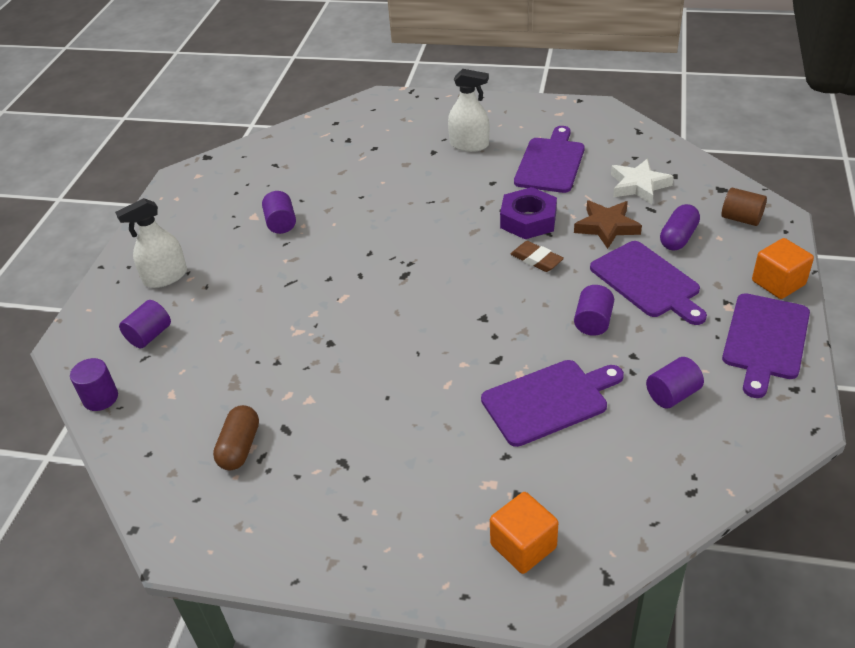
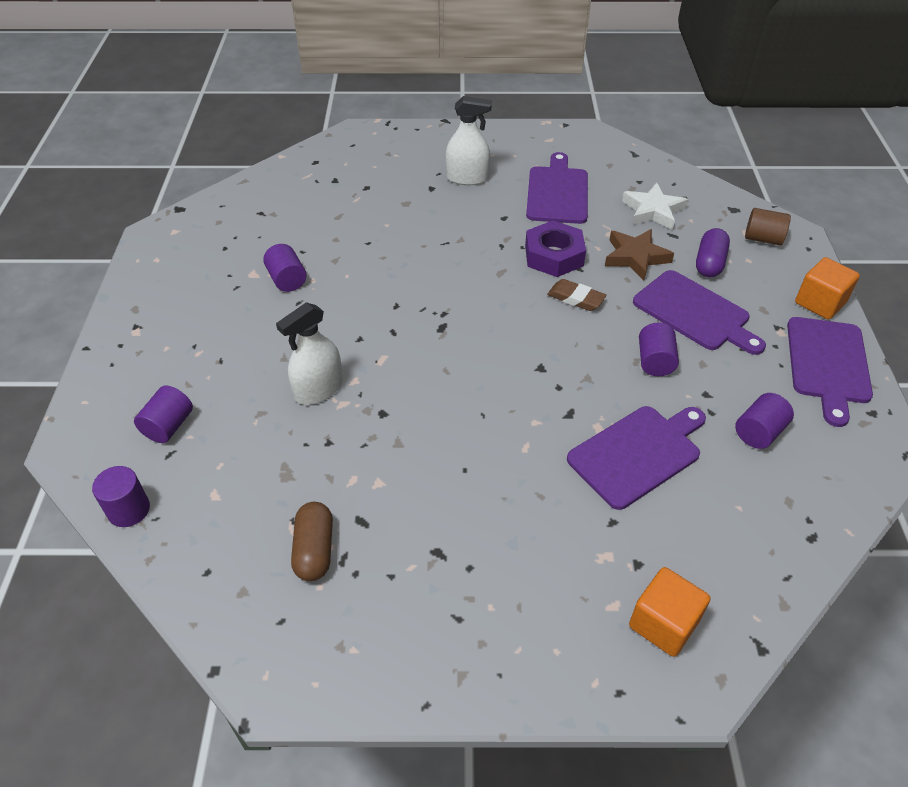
camera: 15 degrees left, 5 degrees up
white spray bottle [115,198,187,288] -> white spray bottle moved to [276,302,343,405]

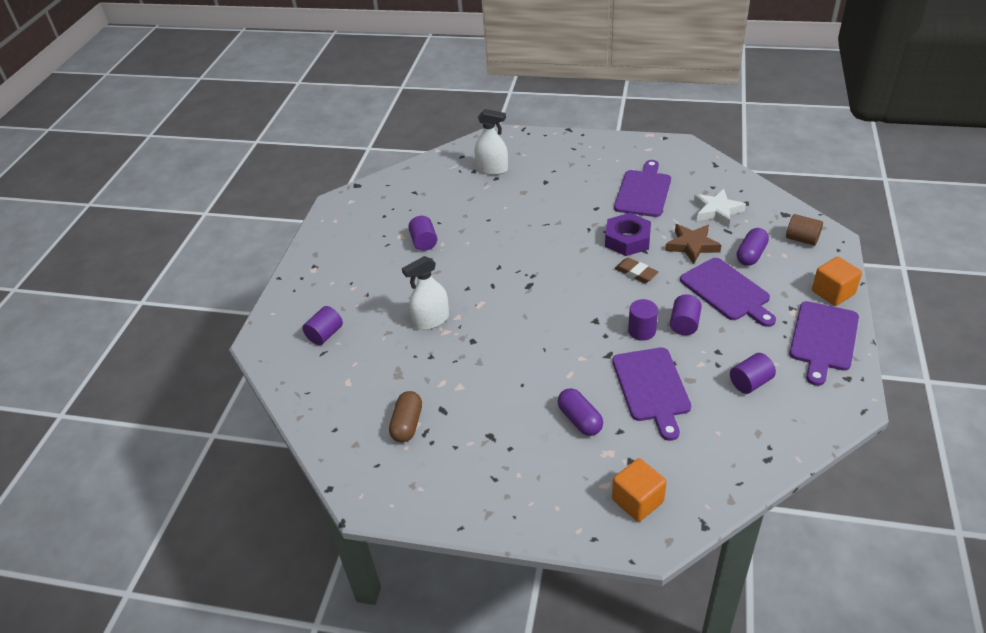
camera: 15 degrees right, 5 degrees down
purple cylinder [92,466,150,527] -> purple cylinder moved to [628,299,658,341]
white spray bottle [446,96,492,185] -> white spray bottle moved to [475,109,508,175]
purple cutting board [567,406,706,510] -> purple cutting board turned 105 degrees clockwise [612,347,691,441]
none -> purple capsule [557,388,603,436]

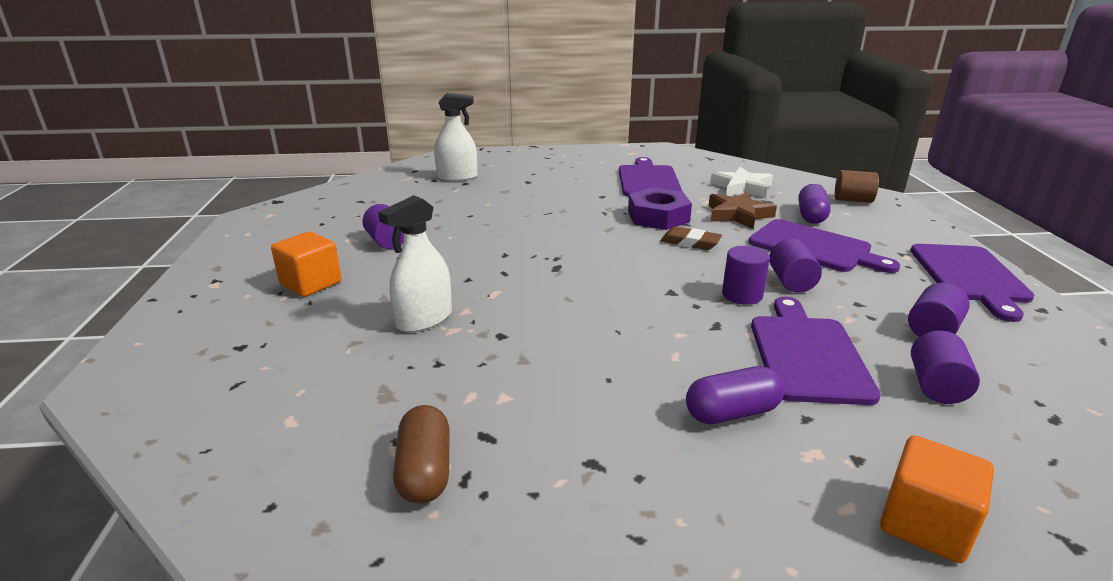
camera: 20 degrees left, 15 degrees down
purple cylinder [302,306,343,345] -> purple cylinder moved to [911,331,980,404]
purple capsule [557,388,603,436] -> purple capsule turned 60 degrees counterclockwise [686,366,785,424]
purple cutting board [612,347,691,441] -> purple cutting board turned 150 degrees counterclockwise [751,297,881,405]
orange cube [812,257,862,306] -> orange cube moved to [271,232,342,297]

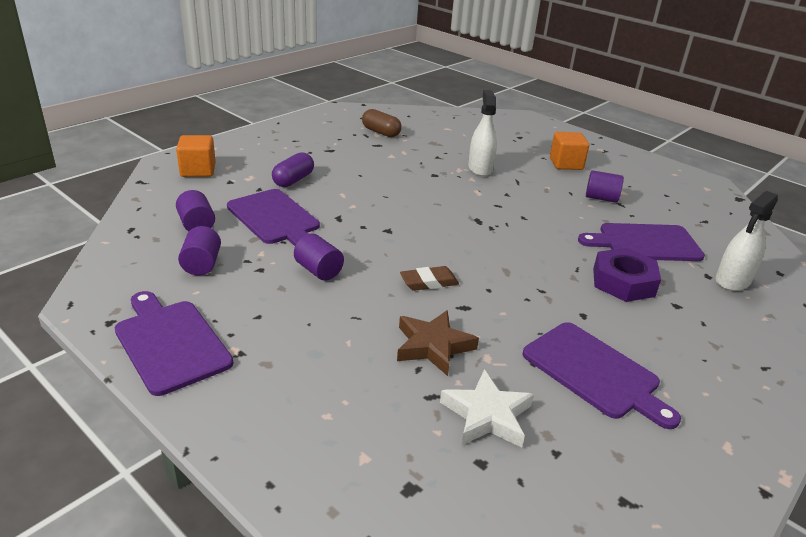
camera: 135 degrees right, 5 degrees up
purple nut [628,187,692,230] -> purple nut moved to [593,248,661,302]
purple cylinder [722,246,770,305] -> none
purple cutting board [749,219,900,273] -> purple cutting board moved to [578,223,705,261]
purple capsule [798,184,831,224] -> none
brown cylinder [835,170,879,203] -> none

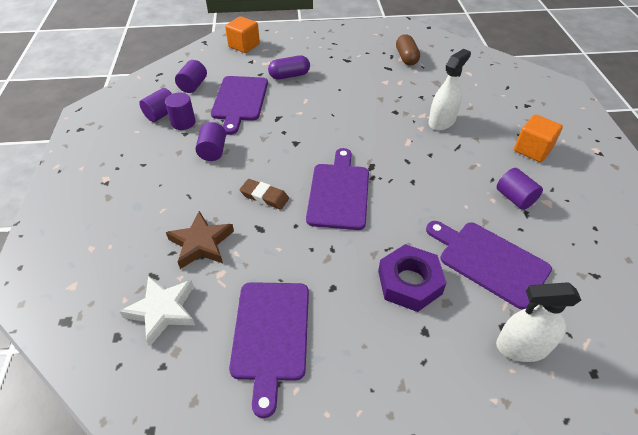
camera: 45 degrees right, 15 degrees up
purple cutting board [114,291,233,396] -> purple cutting board moved to [306,148,369,230]
none -> purple cylinder [165,92,196,130]

